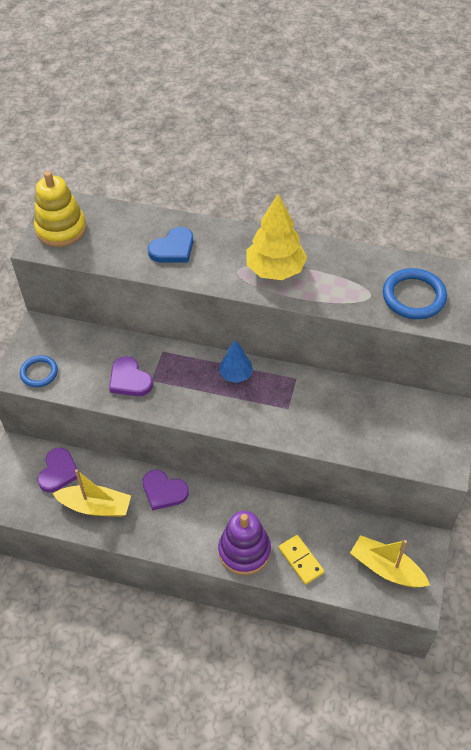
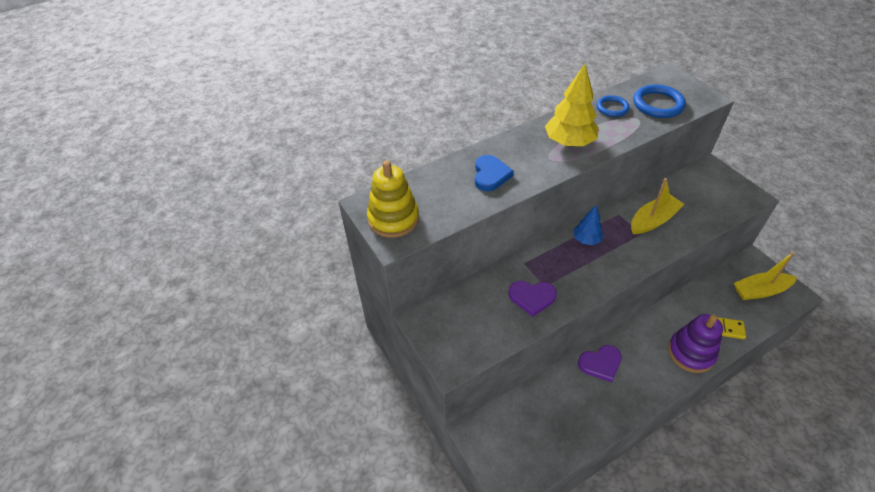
camera: 45 degrees left, 5 degrees down
blue ring [20,355,58,387] -> blue ring moved to [597,95,630,117]
purple heart [37,448,80,492] -> none
yellow boat [52,469,131,517] -> yellow boat moved to [631,178,684,234]

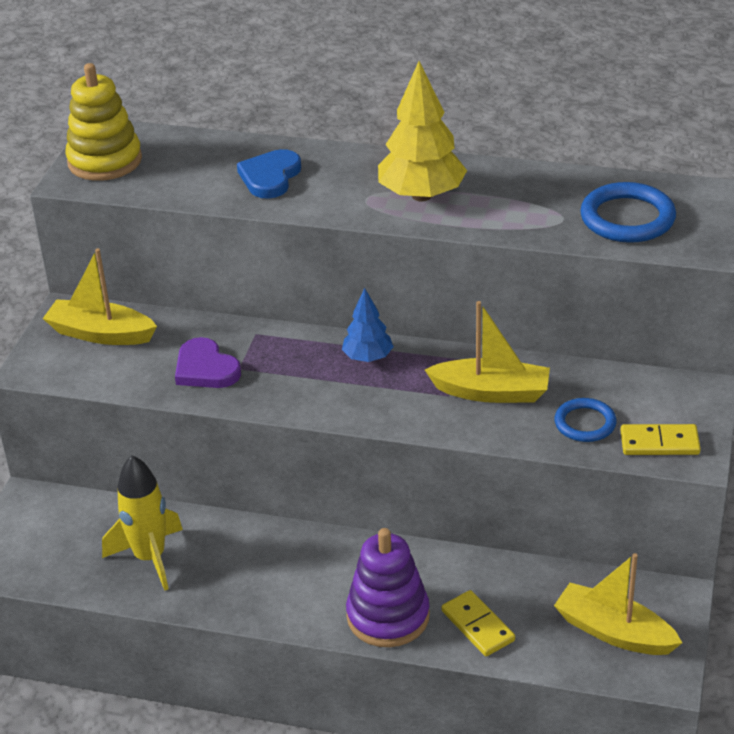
camera: 45 degrees right, 10 degrees down
blue heart [475,155,514,191] -> blue heart turned 150 degrees clockwise [237,149,301,199]
purple heart [578,345,622,382] -> none
blue ring [597,95,630,117] -> blue ring moved to [555,398,617,442]
none -> yellow boat [43,248,157,345]
none -> yellow rocket [102,455,183,591]
none -> yellow domino [620,424,701,455]

